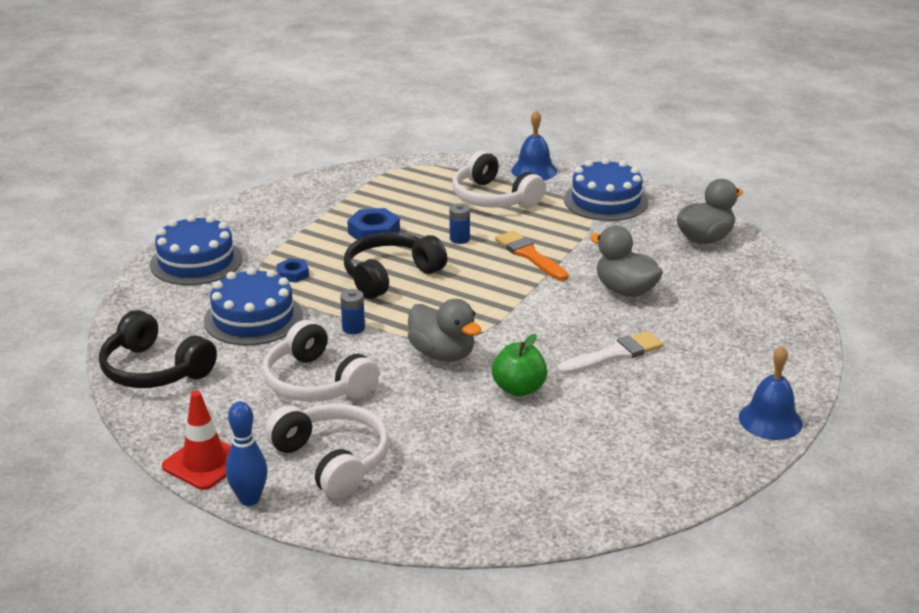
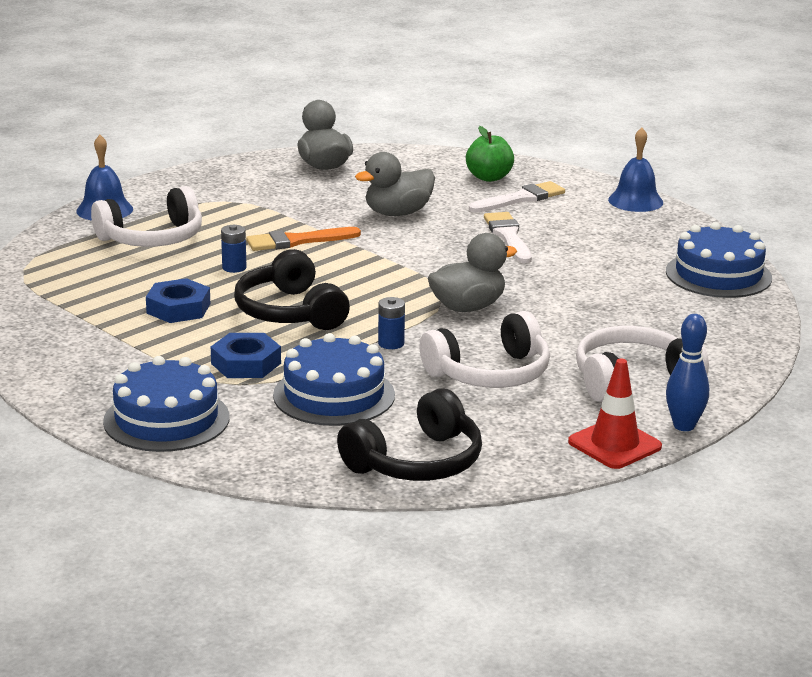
camera: 75 degrees left, 5 degrees down
blue nut [276,258,309,283] -> blue nut [211,333,281,378], size x1.64
green apple [492,334,547,397] -> green apple moved to [466,126,514,182]
blue cake [564,158,648,221] -> blue cake moved to [666,222,772,298]
none -> white brush [469,181,565,213]

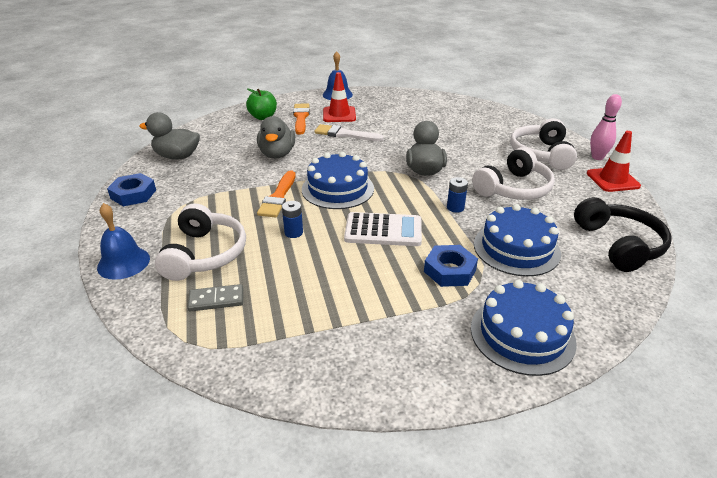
camera: 60 degrees left, 10 degrees up
blue nut [146,278,211,323] -> blue nut moved to [107,173,156,206]
black headphones [234,249,350,330] -> white calculator [344,212,422,246]
white headphones [419,311,550,388] -> white headphones turned 45 degrees clockwise [472,147,555,200]
white brush [469,181,565,213] -> orange brush [293,103,310,135]
blue cake [666,222,772,298] -> blue cake moved to [302,152,374,209]
blue bowling pin [666,314,709,431] -> pink bowling pin [590,94,622,160]
none -> grey domino [187,284,243,312]
none -> red traffic cone [323,72,356,122]

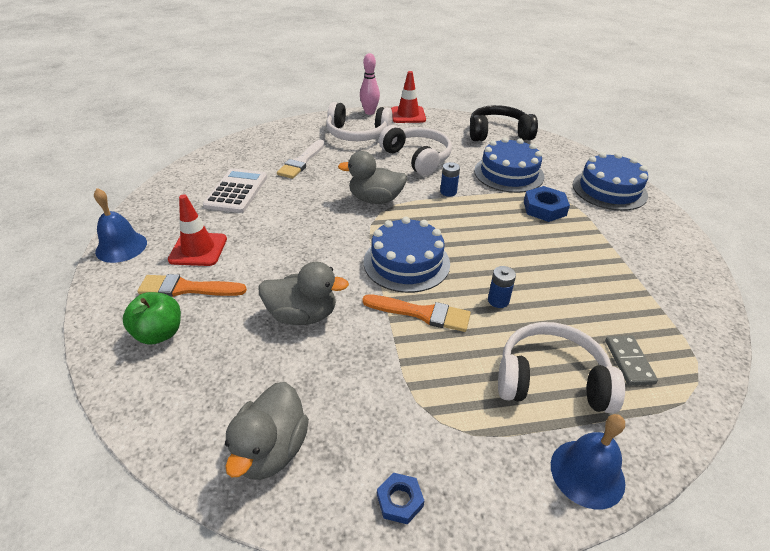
camera: 85 degrees left, 5 degrees up
blue nut [107,173,156,206] -> blue nut [377,473,424,525], size x0.61
white brush [314,124,383,141] -> white brush moved to [277,140,325,179]
white calculator [344,212,422,246] -> white calculator moved to [203,168,267,213]

